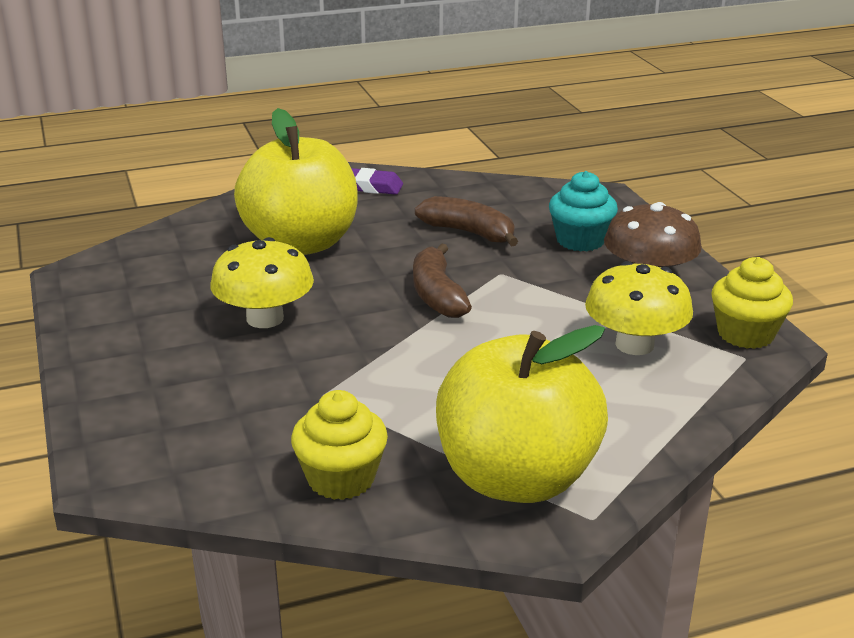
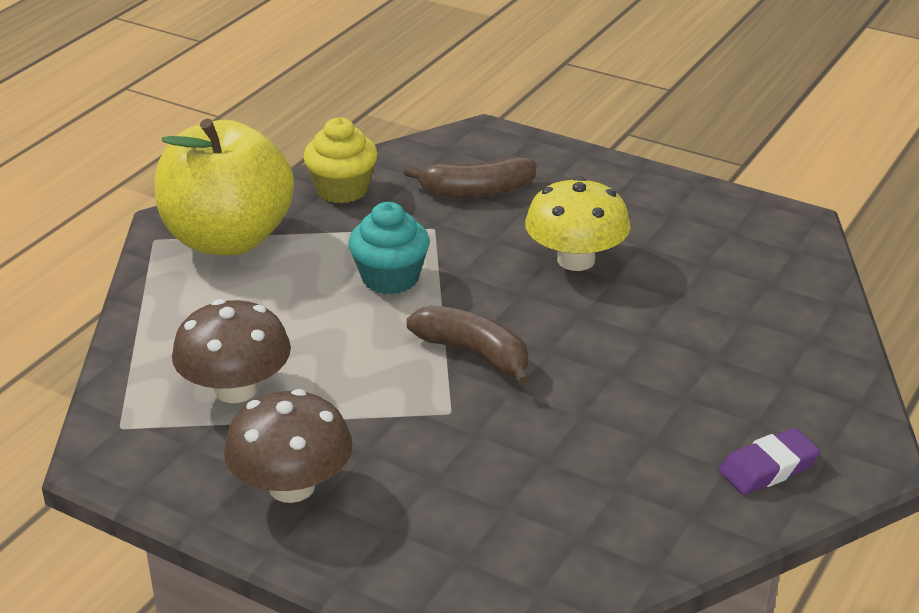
camera: 140 degrees right, 5 degrees up
yellow apple [234,108,358,255] -> none
brown banana [415,196,518,246] -> brown banana moved to [404,156,537,198]
turquoise cupcake [549,171,618,251] -> turquoise cupcake moved to [349,202,430,294]
yellow mushroom [585,261,693,355] -> brown mushroom [172,299,291,403]
yellow cupcake [711,257,793,349] -> none

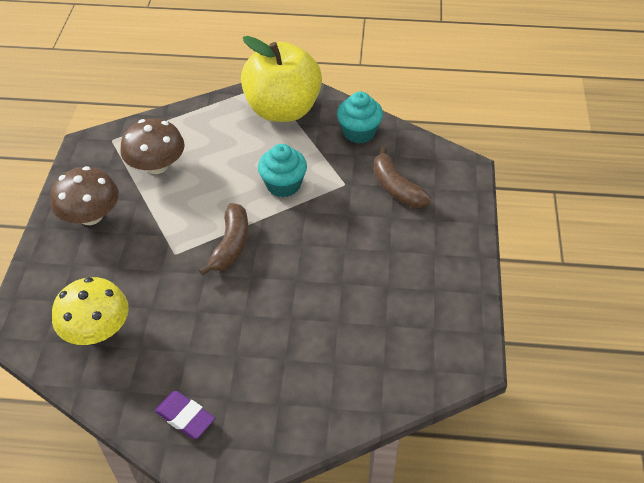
camera: 65 degrees right, 15 degrees up
yellow cupcake [303,117,378,203] -> turquoise cupcake [337,91,383,144]
yellow mushroom [525,177,631,271] -> yellow mushroom moved to [52,277,129,345]

